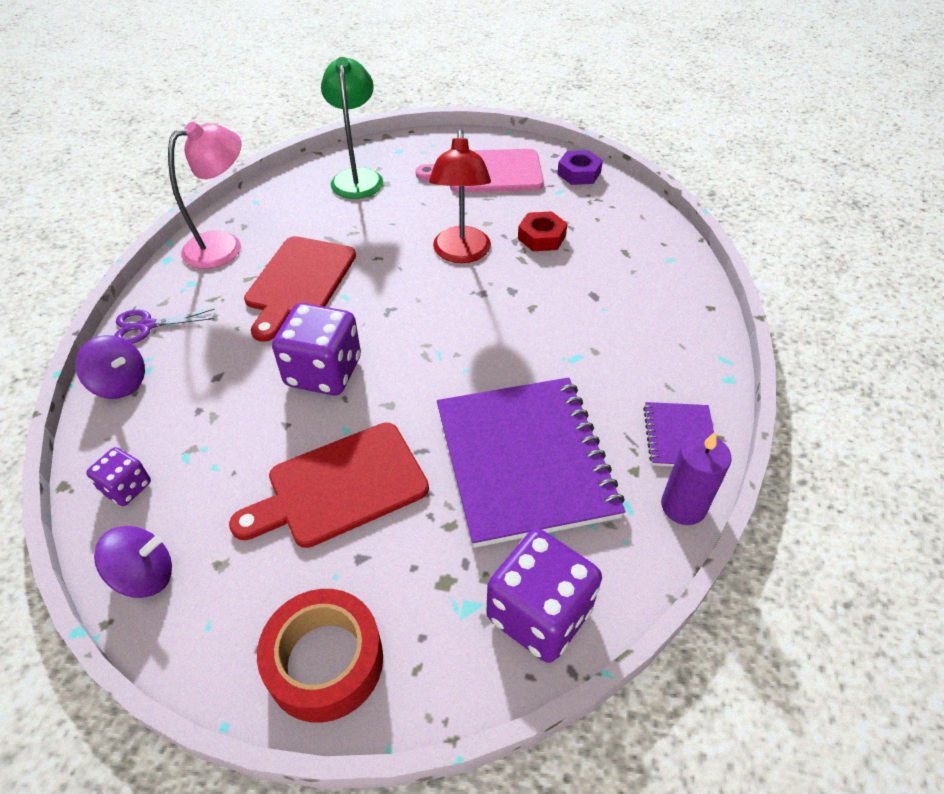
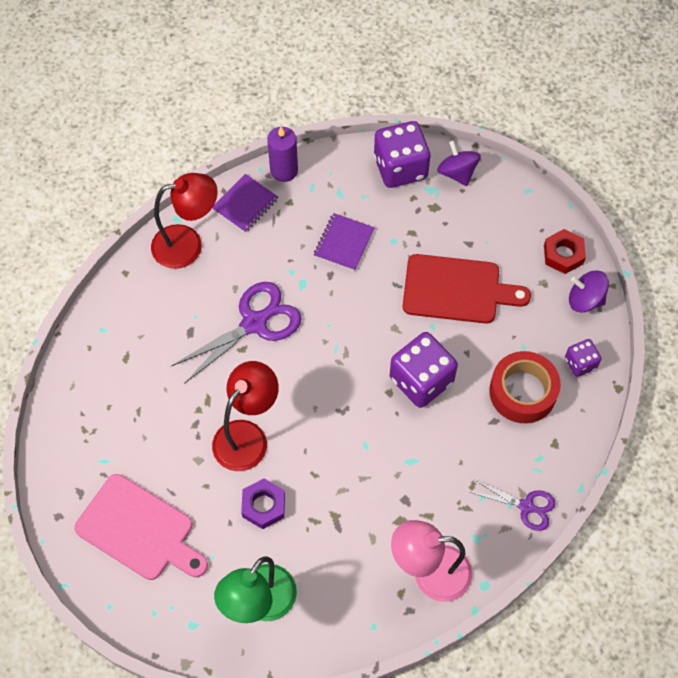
camera: 145 degrees left, 15 degrees up
purple spinning top [75,335,145,399] -> purple spinning top moved to [437,140,481,186]
red cutting board [244,236,356,342] -> none
red tape [257,589,383,723] -> red tape moved to [489,351,561,423]
purple notebook [437,377,626,548] -> purple notebook [314,213,375,271], size x0.46
red nut [518,211,568,251] -> red nut moved to [544,229,586,274]
purple nut [557,150,603,185] -> purple nut moved to [241,478,285,529]
none -> red lamp [151,173,218,269]
none -> purple scissors [171,282,302,384]

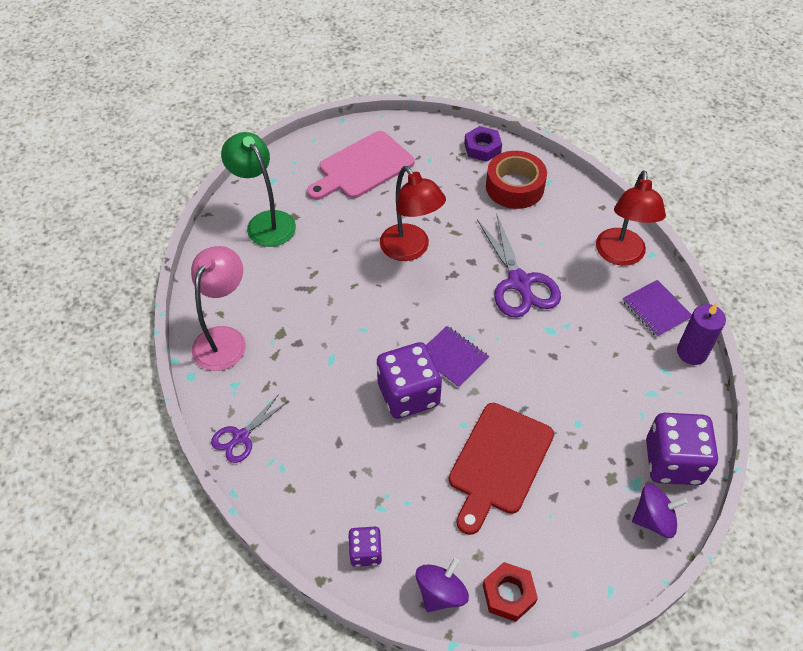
camera: 110 degrees right, 10 degrees down
purple nut [241,478,285,529] -> purple nut moved to [464,126,502,162]
purple notebook [314,213,375,271] -> purple notebook moved to [426,326,489,388]
red tape [489,351,561,423] -> red tape moved to [486,151,547,209]

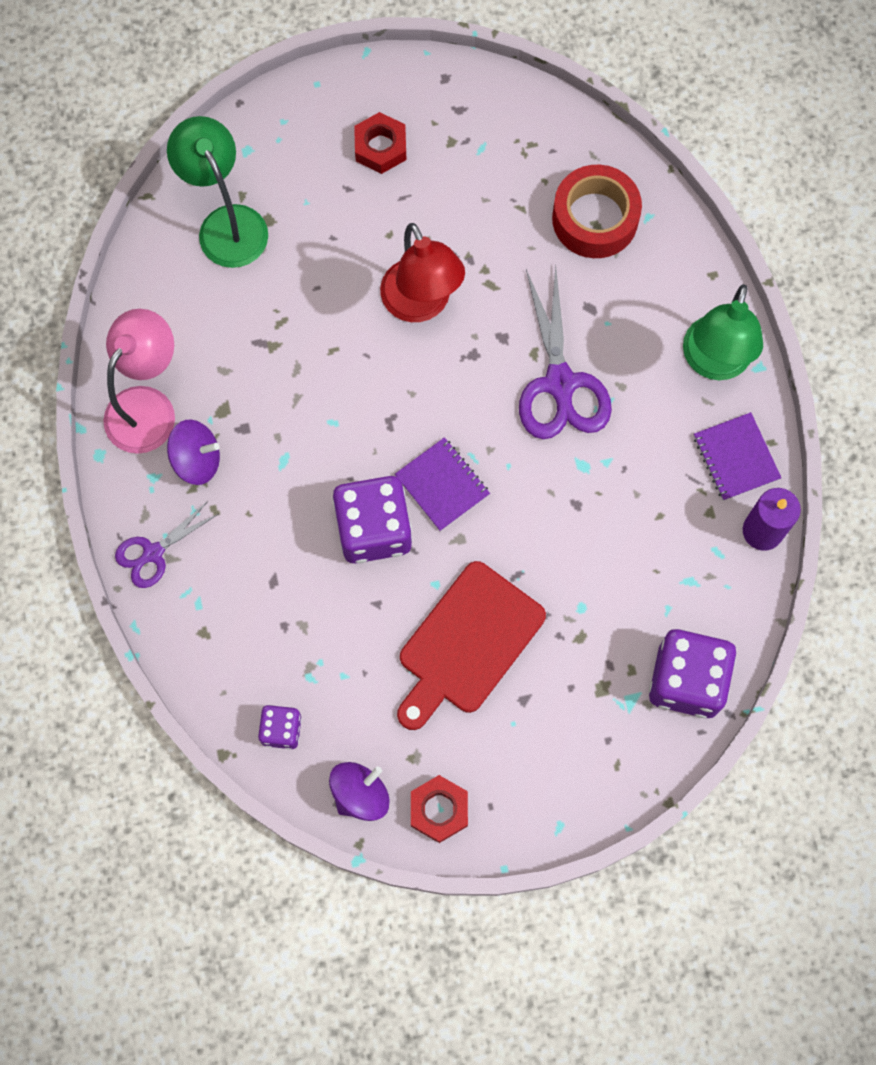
camera: 10 degrees right, 20 degrees up
pink cutting board [307,131,414,200] -> red nut [354,112,406,174]
purple nut [464,126,502,162] -> none
red lamp [596,170,666,266] -> green lamp [683,284,763,380]
purple spinning top [632,484,688,538] -> purple spinning top moved to [167,420,220,485]

